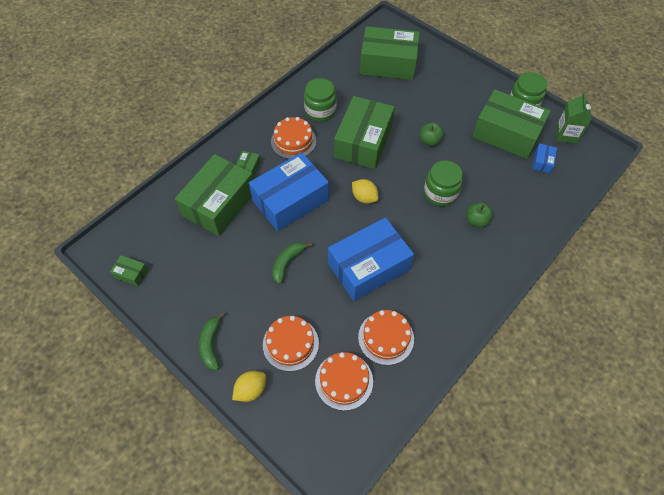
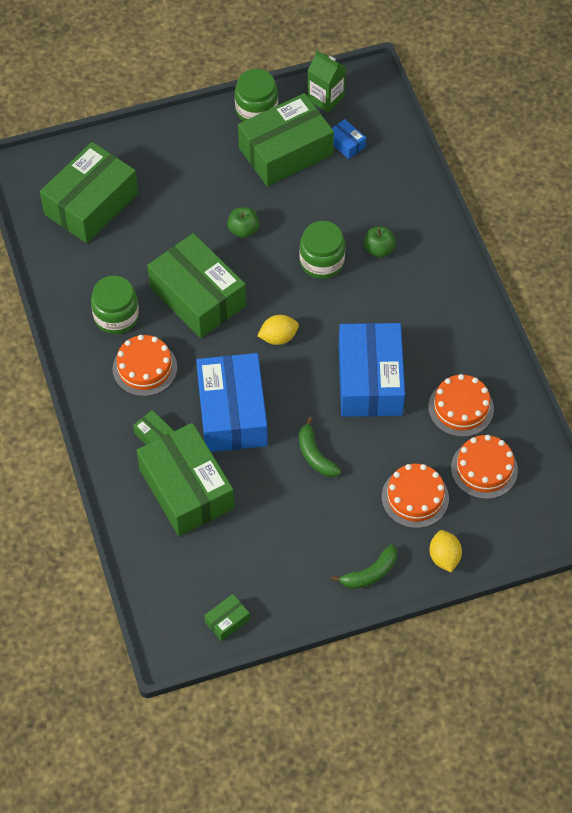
camera: 60 degrees left, 0 degrees up
green banana [199,312,225,370] -> green banana turned 60 degrees counterclockwise [331,544,397,589]

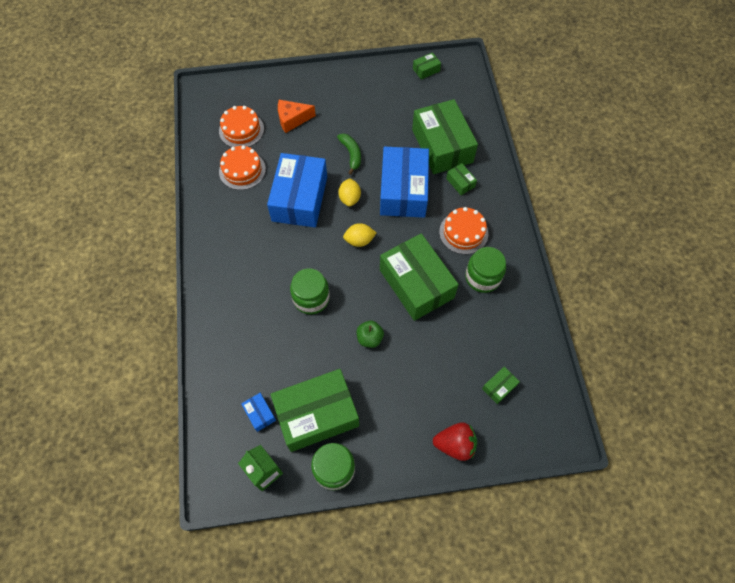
camera: 170 degrees left, 5 degrees up
green box [40,142,138,243] -> green box [482,366,520,404], size x0.41
green banana [331,544,397,589] -> none
green apple [364,226,396,258] -> none
orange cake [382,464,449,528] -> orange cheese [278,100,316,133]
yellow lemon [429,530,462,572] -> yellow lemon moved to [338,178,361,207]
none -> red strawberry [433,422,477,461]

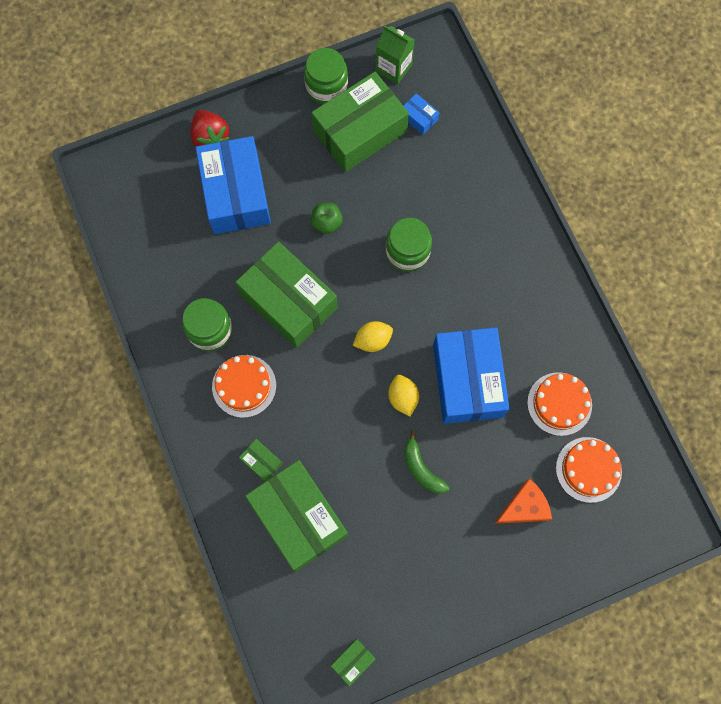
camera: 165 degrees right, 10 degrees up
blue box [380,147,429,218] -> blue box moved to [196,136,271,234]
red strawberry [433,422,477,461] -> red strawberry turned 105 degrees counterclockwise [190,110,230,146]
green box [482,366,520,404] -> none

